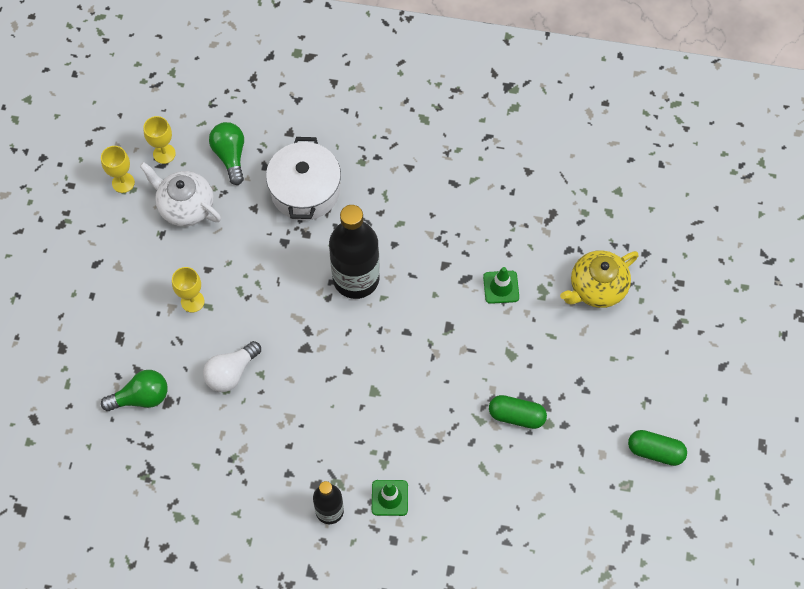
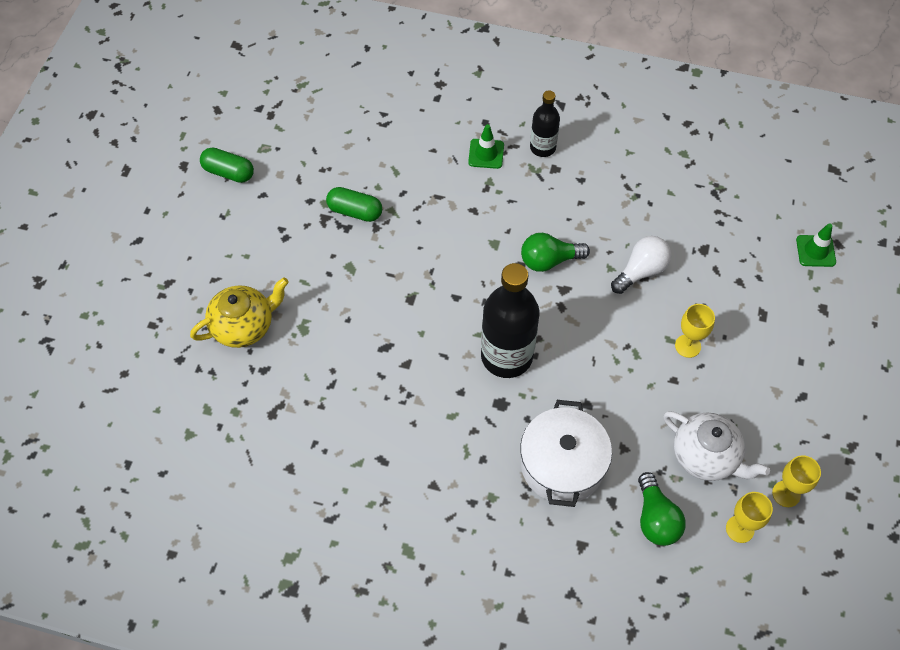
camera: 175 degrees left, 5 degrees down
green light bulb [101,370,168,411] -> green light bulb moved to [521,233,590,272]
green traffic cone [483,267,519,304] -> green traffic cone moved to [796,223,836,267]

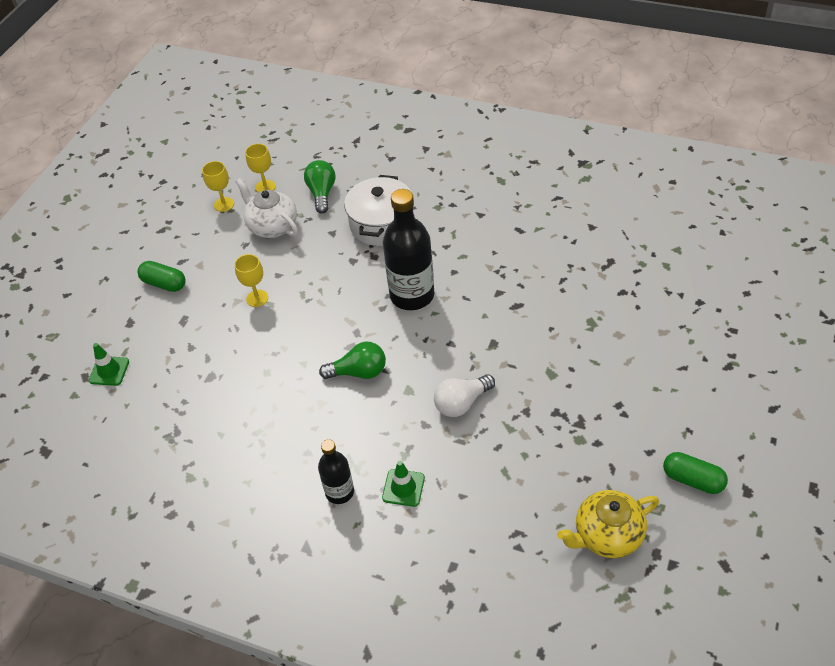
camera: 170 degrees left, 10 degrees down
yellow teapot [190,277,289,348] -> yellow teapot moved to [557,490,659,558]
green capsule [326,187,382,222] -> green capsule moved to [138,261,186,292]
white light bulb [611,236,672,294] -> white light bulb moved to [434,374,495,417]

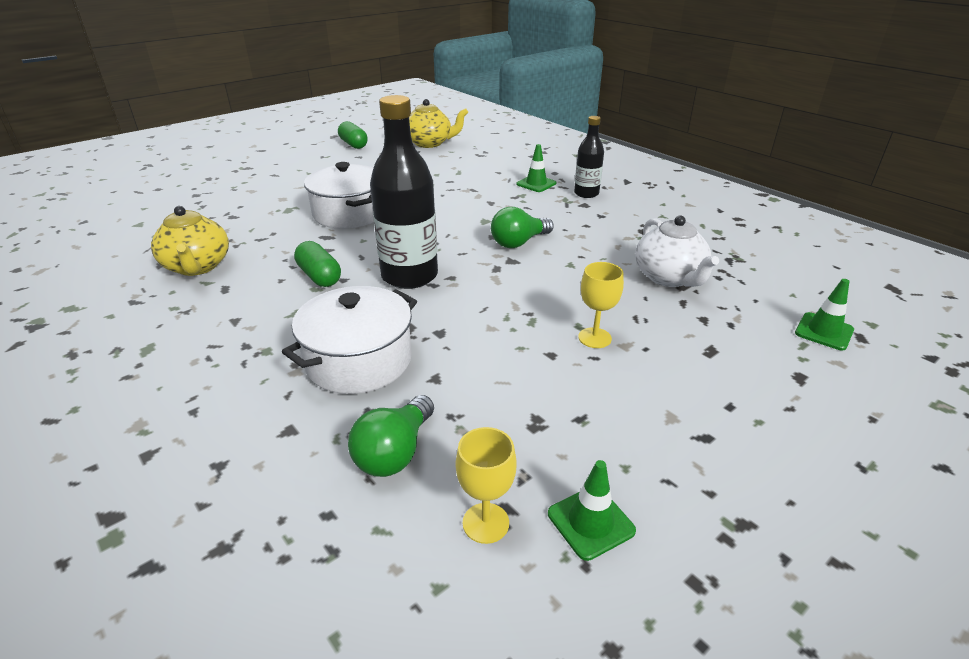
camera: 155 degrees left, 15 degrees down
green capsule [138,261,186,292] -> green capsule moved to [294,241,341,287]
yellow goblet [202,161,234,212] -> green traffic cone [548,460,636,561]
white teapot [235,178,298,238] -> white teapot moved to [635,215,719,287]
green light bulb [319,342,386,379] -> green light bulb turned 60 degrees counterclockwise [491,207,554,248]
white light bulb [434,374,495,417] -> none
none -> yellow teapot [151,206,229,276]
none -> white pot [304,162,374,229]

